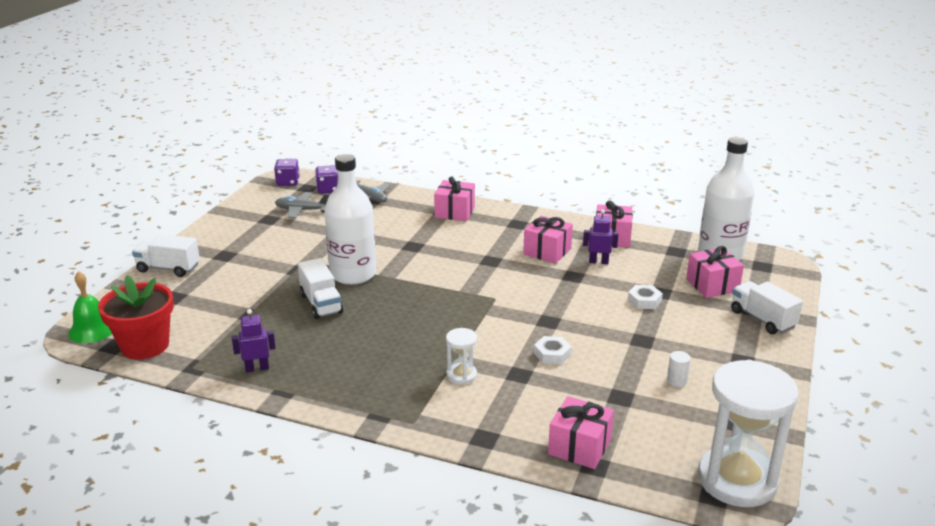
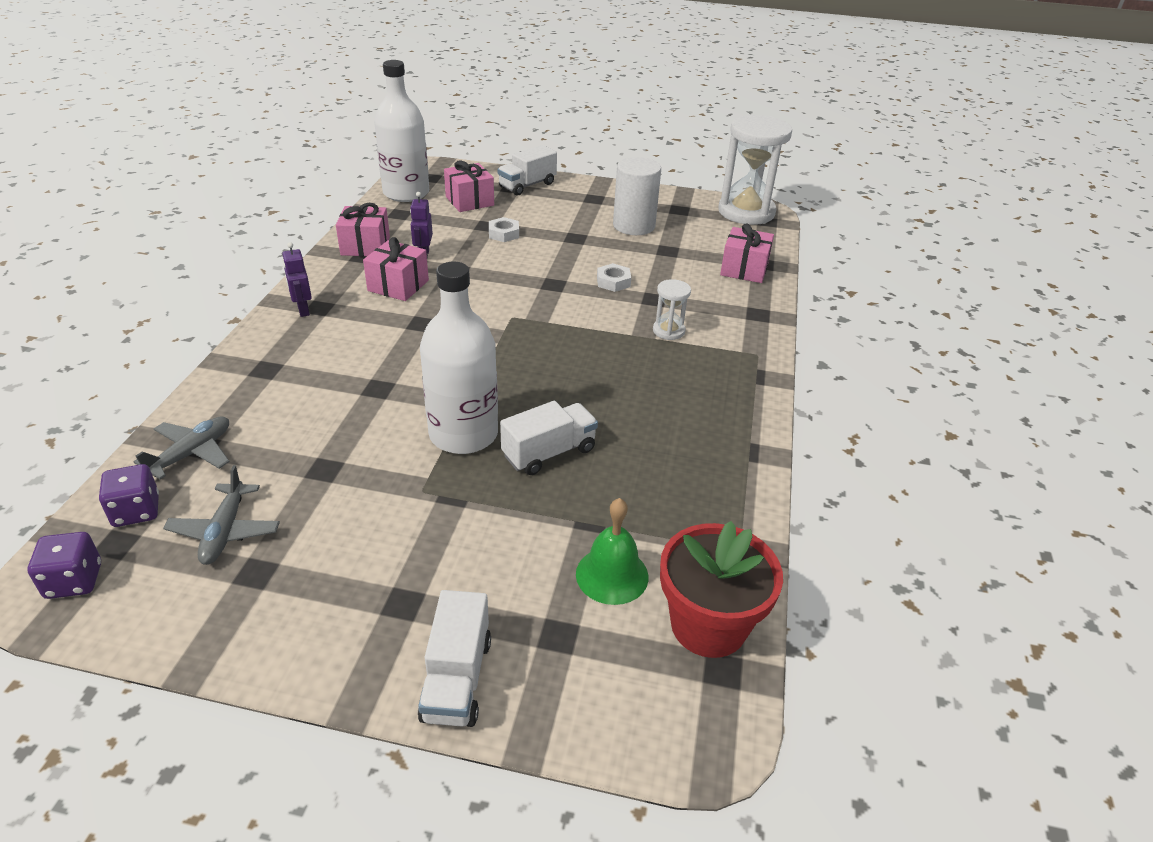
camera: 100 degrees left, 10 degrees up
green bell [68,271,112,343] -> green bell moved to [576,498,649,605]
purple robot [232,309,276,372] -> purple robot moved to [282,242,312,317]
pink gift [434,176,475,221] -> none
white cylinder [667,351,691,387] -> white cylinder [613,157,661,235], size x2.42

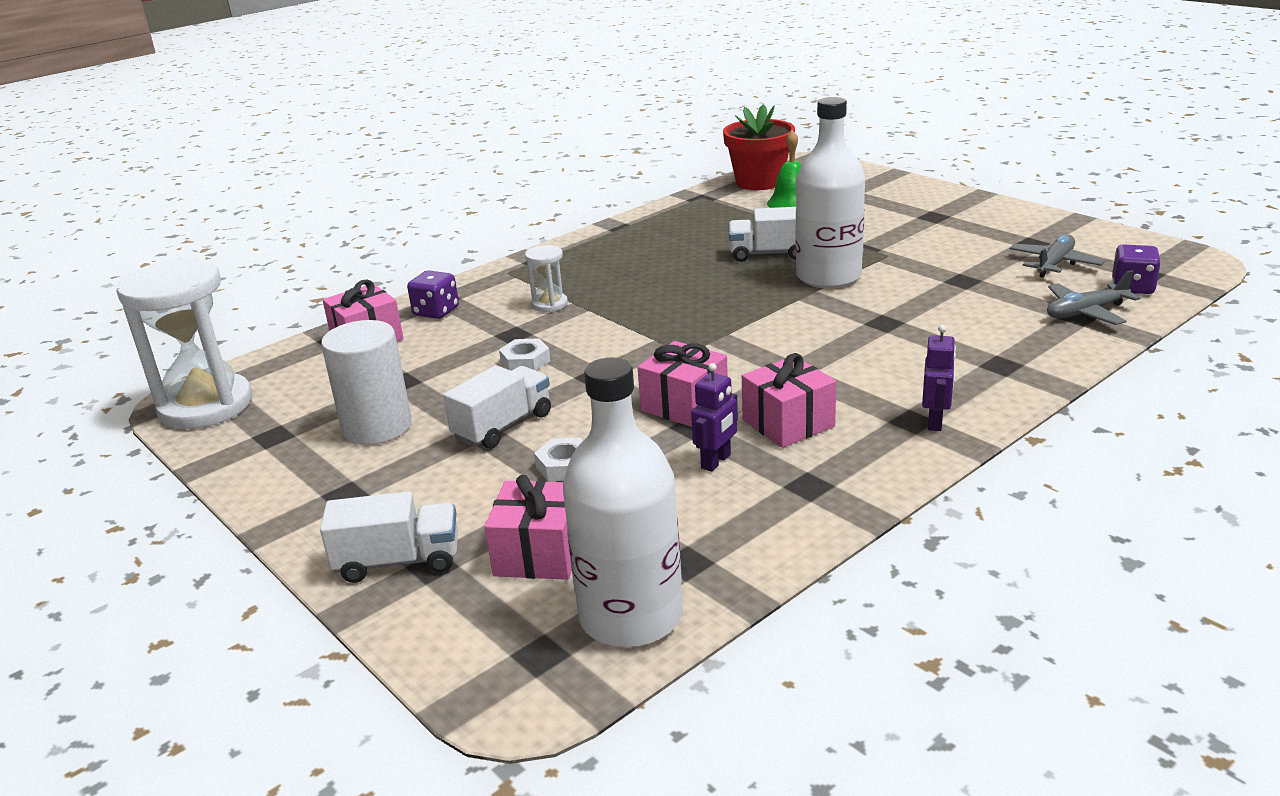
camera: 140 degrees left, 10 degrees down
purple dice [27,532,101,599] -> purple dice moved to [407,270,459,319]
pink gift [336,203,390,256] -> pink gift moved to [637,341,728,427]
white truck [418,590,491,727] -> white truck moved to [443,365,551,449]

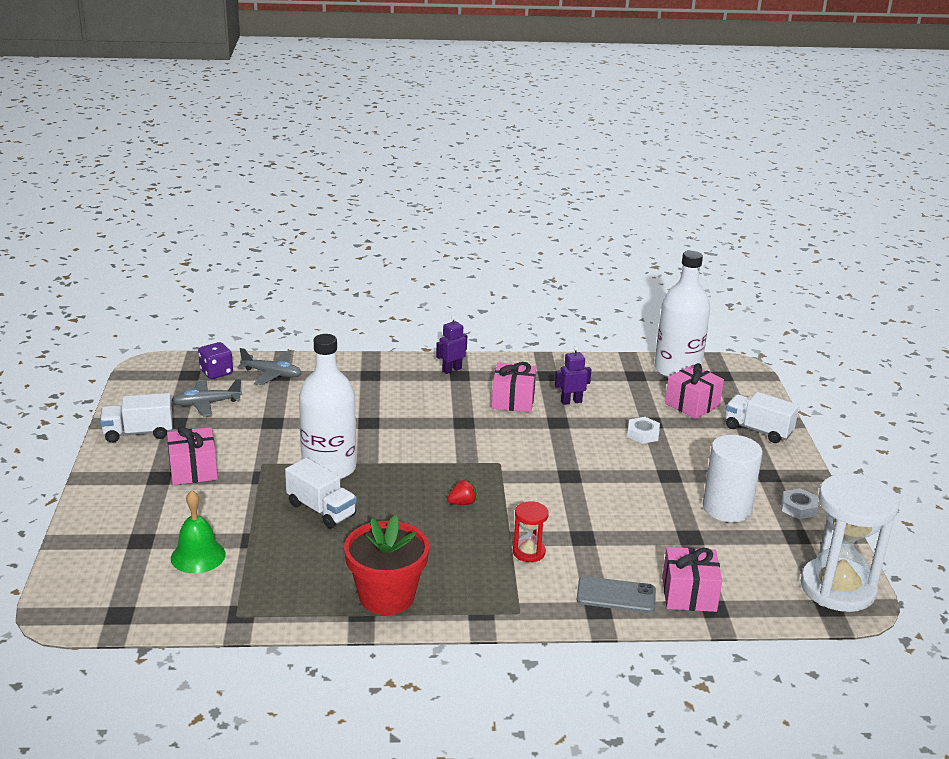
camera: 145 degrees left, 0 degrees up
purple dice [407,270,459,319] -> grey phone [577,576,656,613]
white truck [443,365,551,449] -> white truck moved to [100,393,173,443]
white nut [499,338,550,371] -> white nut moved to [782,488,818,519]
white hourglass [525,245,568,312] -> red hourglass [513,501,549,562]
pink gift [637,341,728,427] -> pink gift moved to [167,426,218,485]
red flower pot [723,104,795,190] -> red flower pot moved to [344,515,429,615]
none -> red strawberry [447,479,477,505]

